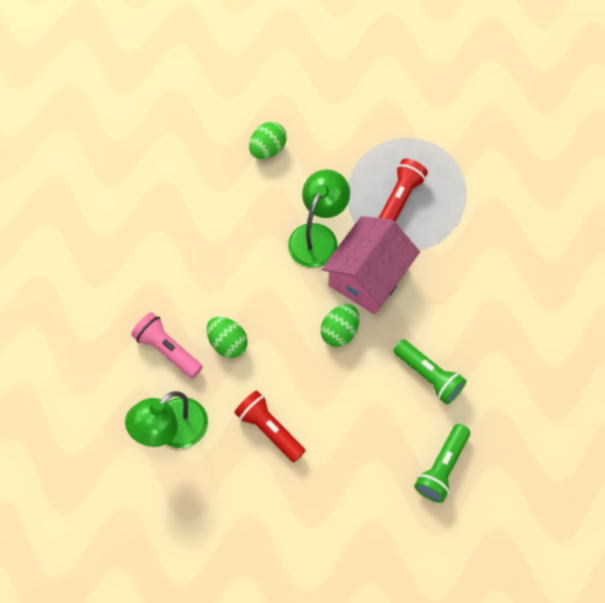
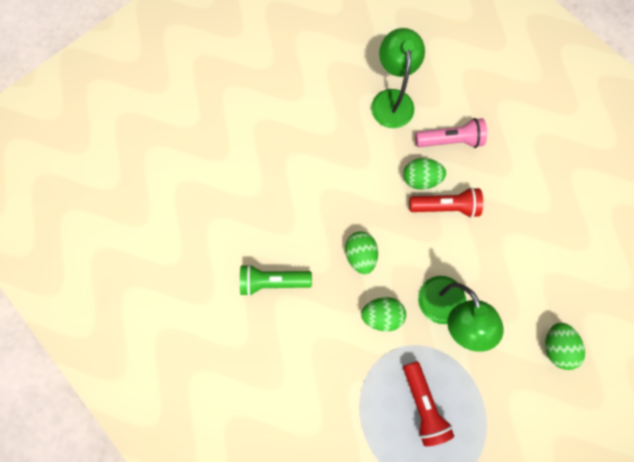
camera: 135 degrees right, 10 degrees up
red flashlight [234,390,305,462] -> red flashlight moved to [409,187,483,218]
pink house [322,216,420,315] -> green egg [361,297,406,331]
green flashlight [414,424,470,503] -> none

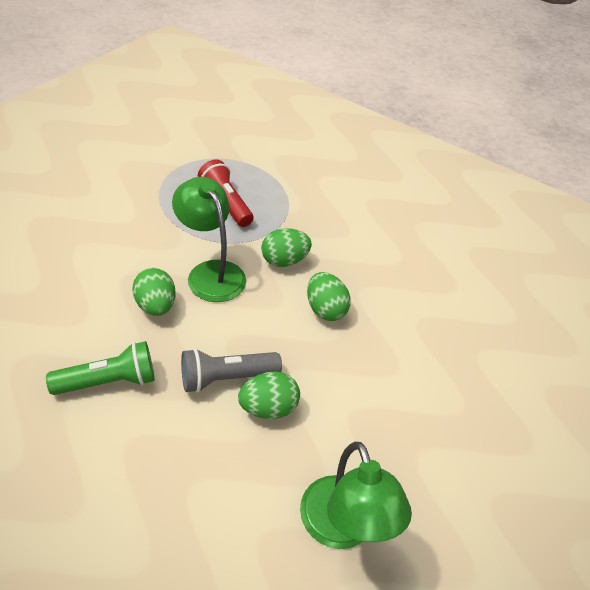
camera: 160 degrees right, 30 degrees down
green flashlight [240,264,312,296] -> green flashlight moved to [46,341,155,395]
red flashlight [409,187,483,218] -> grey flashlight [181,348,282,393]
pink flashlight [415,118,487,148] -> none
green egg [545,323,585,370] -> green egg moved to [132,268,176,316]

